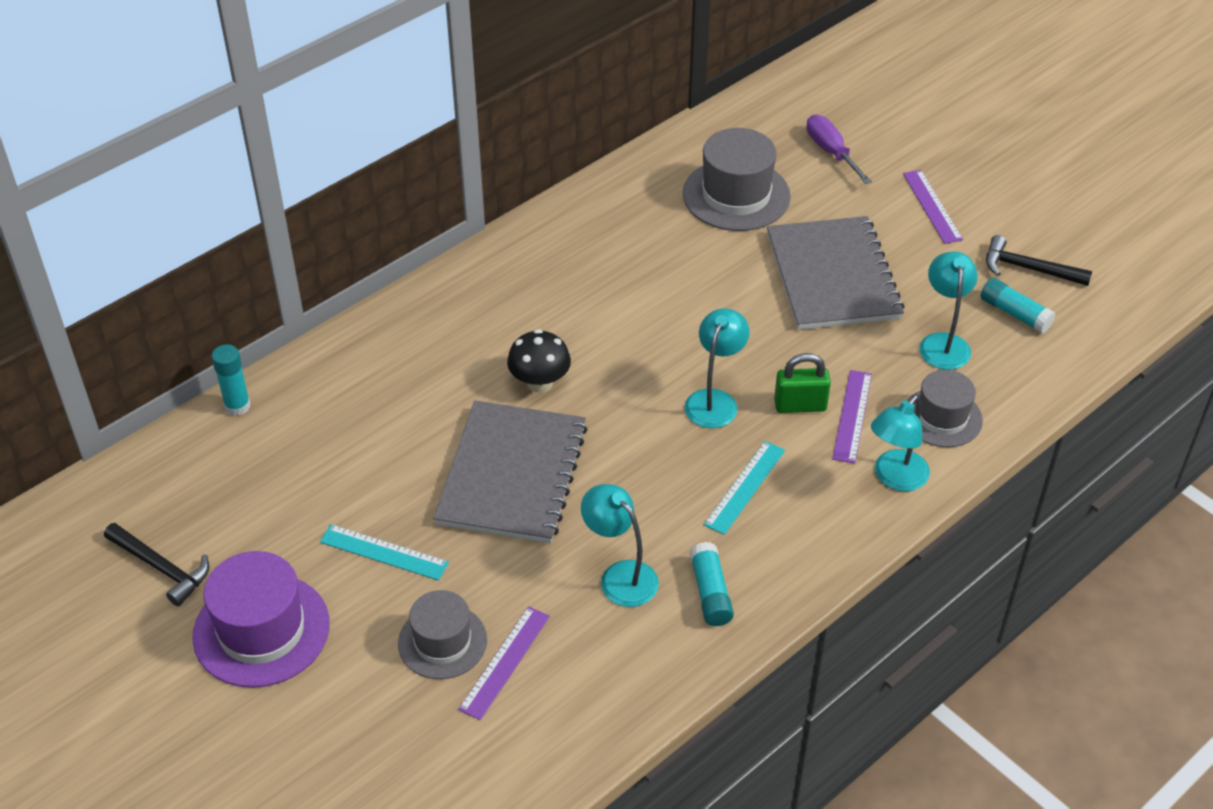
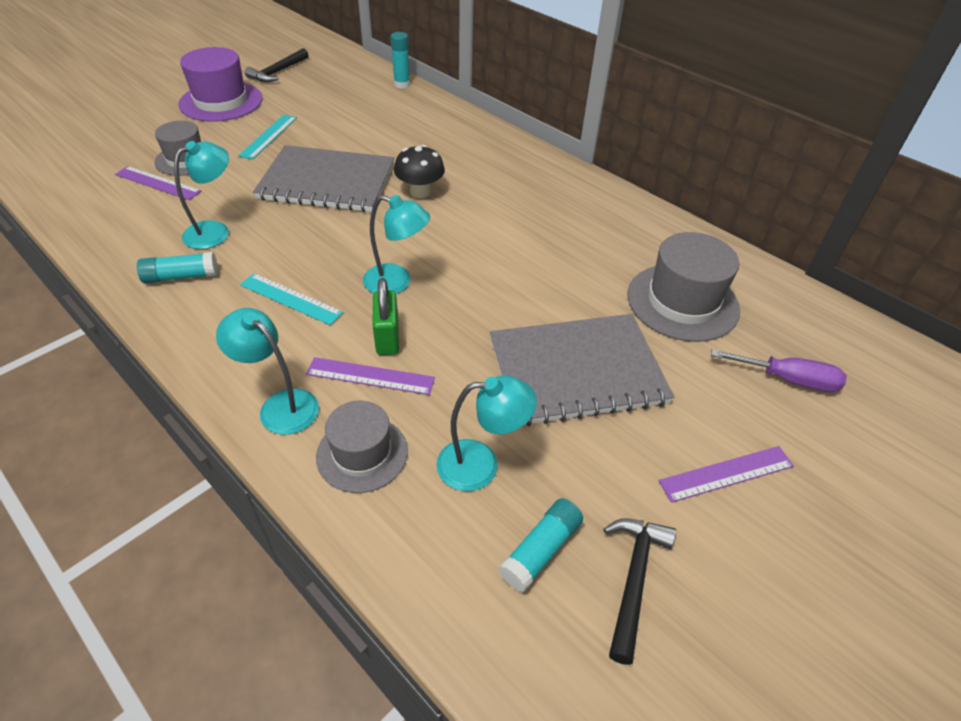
camera: 85 degrees right, 0 degrees up
purple screwdriver [806,115,872,184] -> purple screwdriver turned 45 degrees clockwise [711,349,847,392]

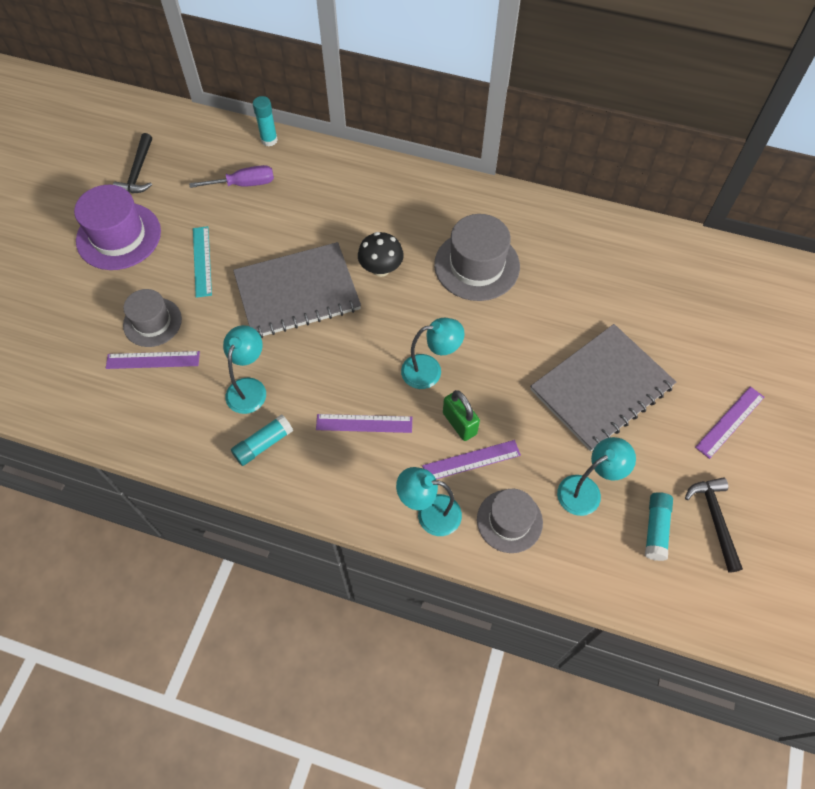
camera: 25 degrees left, 15 degrees up
turquoise ruler [240,273,343,325] -> purple ruler [316,414,412,433]
grey hat [628,232,740,342] -> grey hat moved to [434,214,520,301]
purple screwdriver [711,349,847,392] -> purple screwdriver moved to [189,165,274,188]

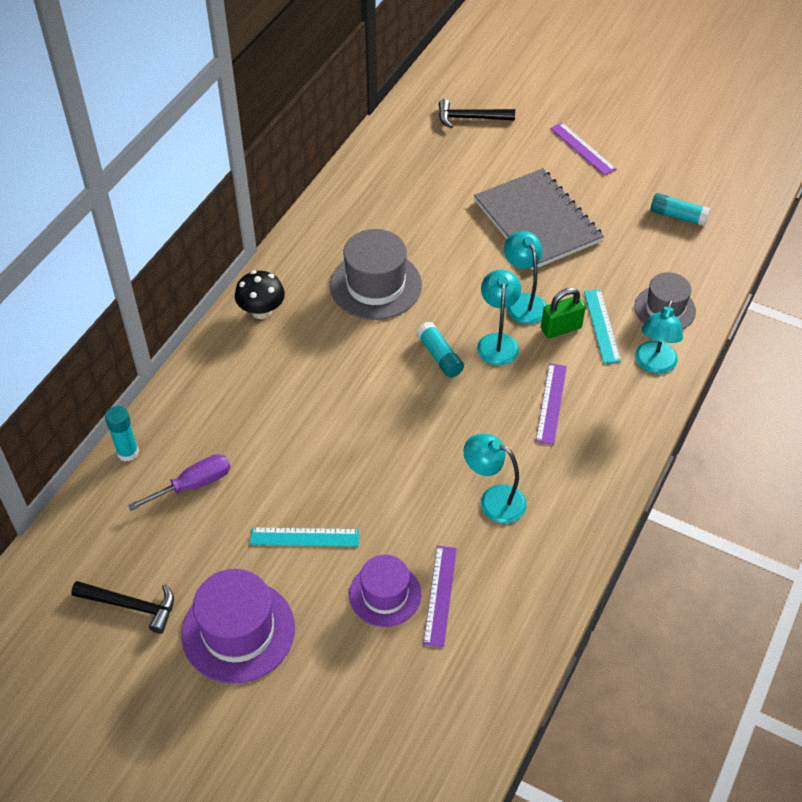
camera: 80 degrees left, 10 degrees down
grey hat [123,289,182,347] -> purple hat [349,555,421,627]
purple screwdriver [189,165,274,188] -> purple screwdriver turned 60 degrees clockwise [128,454,231,511]
turquoise glue stick [231,414,293,466] -> turquoise glue stick moved to [417,322,464,378]
grey notebook [233,242,361,338] -> none
black mushroom [358,232,404,277] -> black mushroom moved to [235,270,285,319]
purple ruler [422,440,521,479] -> turquoise ruler [584,289,621,363]
turquoise lamp [557,437,636,516] -> turquoise lamp moved to [504,231,547,324]
black hammer [685,477,743,573] -> black hammer moved to [439,99,515,128]

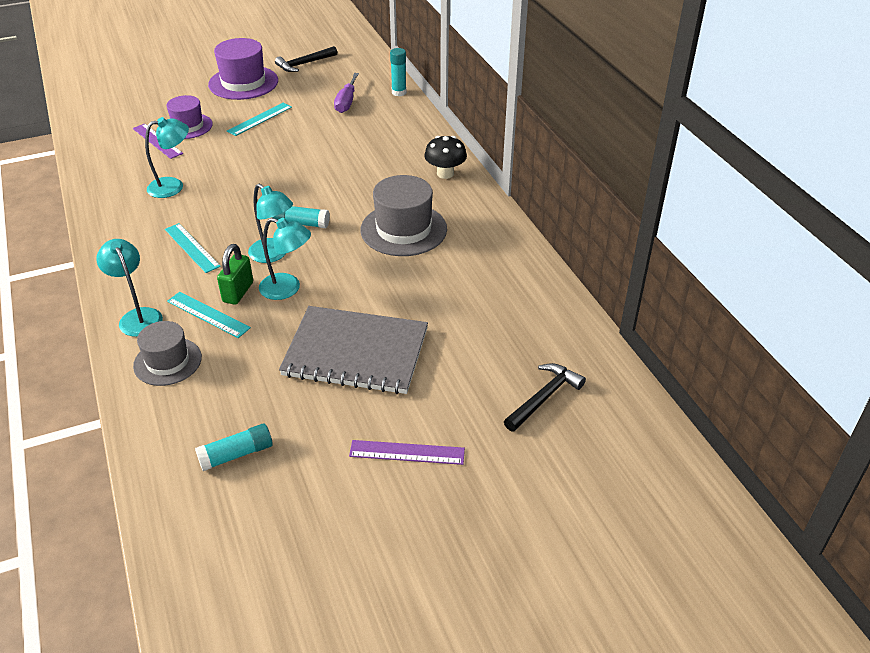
camera: 130 degrees right, 10 degrees down
purple ruler [536,363,567,445] -> turquoise ruler [165,223,221,273]

